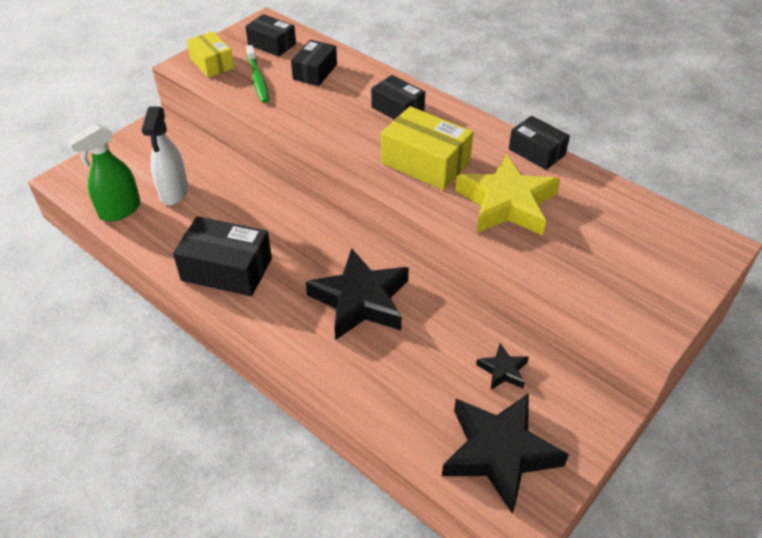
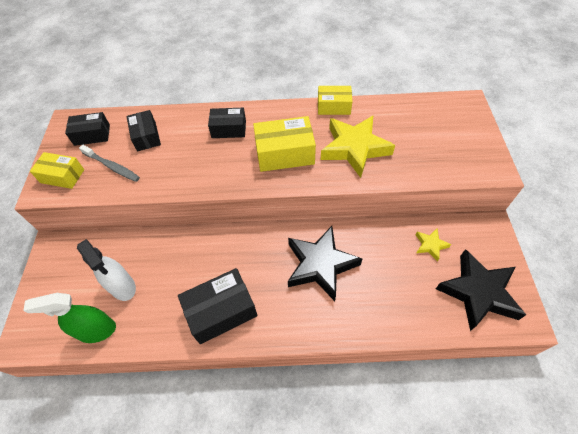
camera: 40 degrees left, 10 degrees up
green spray bottle [66,123,141,222] -> green spray bottle turned 75 degrees clockwise [23,293,116,343]
green toothbrush [246,45,269,103] -> grey toothbrush [79,145,140,182]
black star [476,343,529,390] -> yellow star [416,229,451,262]
black box [509,116,570,170] -> yellow box [318,86,353,115]

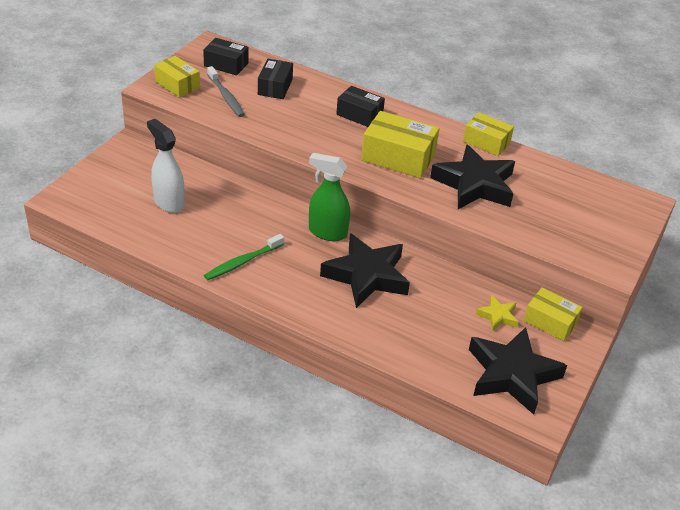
camera: 25 degrees right, 15 degrees down
green spray bottle [23,293,116,343] -> green spray bottle moved to [309,153,350,241]
white spray bottle [77,239,136,301] -> white spray bottle turned 150 degrees clockwise [147,119,185,213]
black box [178,268,257,344] -> green toothbrush [204,234,284,280]
yellow star [321,116,395,178] -> black star [430,145,515,209]
none -> yellow box [523,287,583,341]

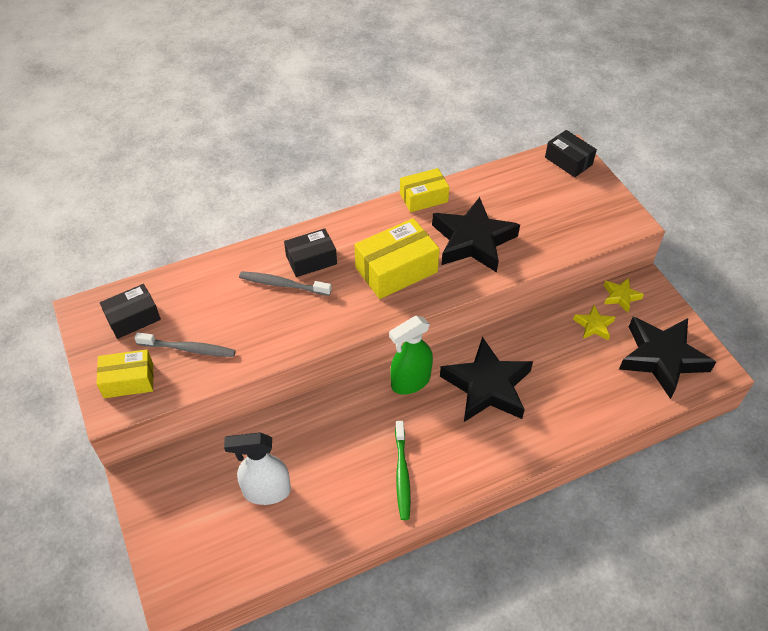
camera: 50 degrees left, 10 degrees up
black box [258,59,293,99] -> black box moved to [545,130,597,177]
yellow box [523,287,583,341] -> yellow star [604,278,644,313]
none -> grey toothbrush [239,271,332,296]

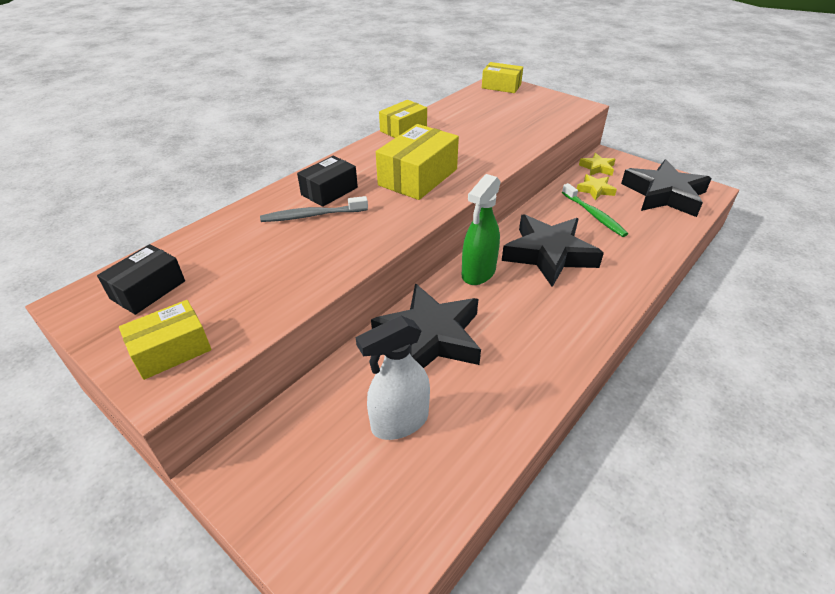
camera: 25 degrees left, 10 degrees down
grey toothbrush [134,332,236,357] -> none
green toothbrush [395,421,411,520] -> green toothbrush moved to [562,183,628,237]
black star [432,197,520,273] -> black star moved to [371,283,481,368]
black box [545,130,597,177] -> yellow box [482,62,523,93]

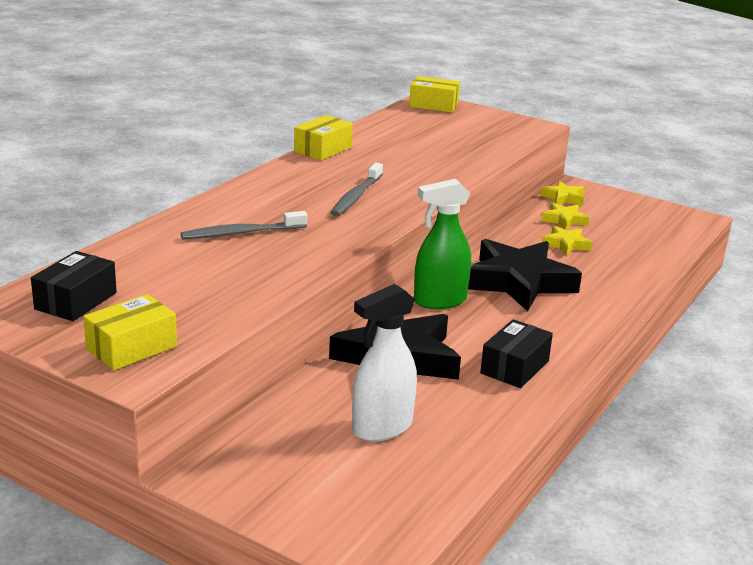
camera: 10 degrees left, 15 degrees down
black box [297,156,358,207] -> black box moved to [480,319,553,388]
yellow box [376,124,459,200] -> grey toothbrush [330,163,383,216]
green spray bottle [462,174,501,285] -> green spray bottle turned 45 degrees clockwise [414,179,471,309]
green toothbrush [562,183,628,237] -> yellow star [542,226,592,256]
black star [621,159,712,217] -> none

